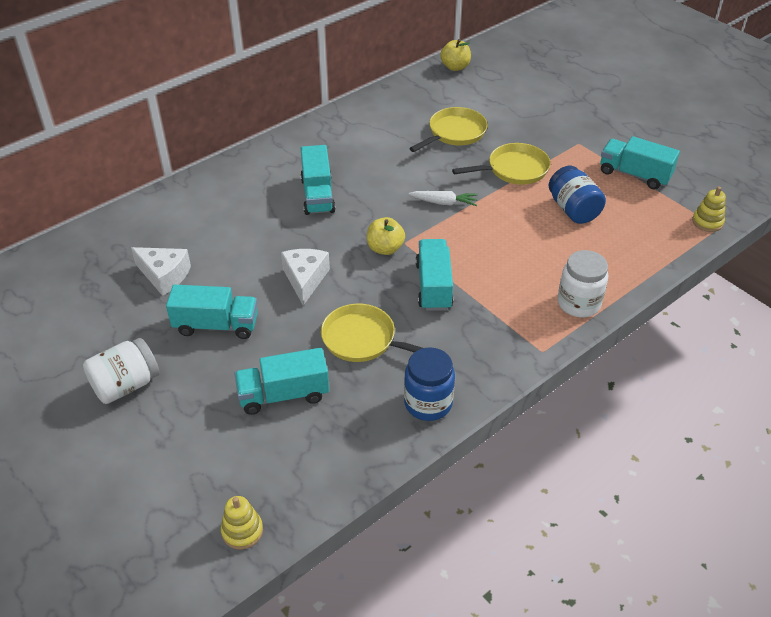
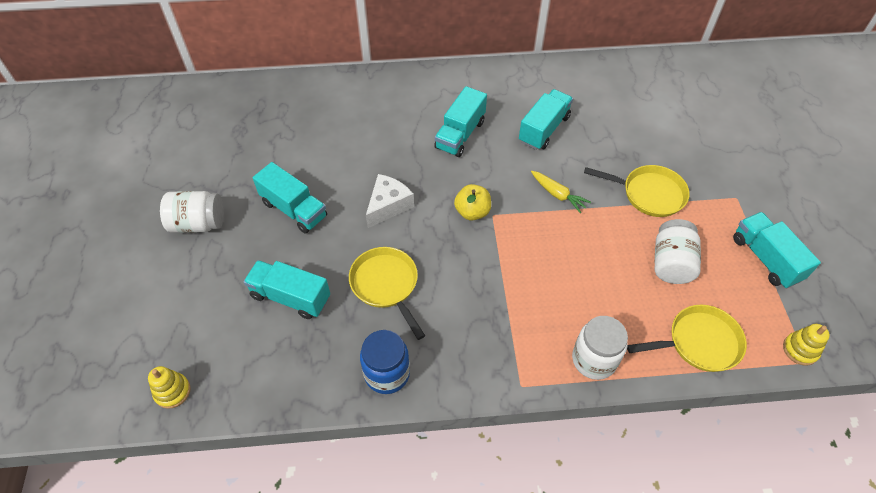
camera: 35 degrees right, 10 degrees up
white cheese [131,247,191,296] -> none
yellow pan [409,107,488,152] -> yellow pan moved to [627,305,747,372]
white carrot [409,191,478,206] -> yellow carrot [531,171,591,213]
turquoise truck [415,239,453,311] -> turquoise truck moved to [519,89,573,150]
yellow apple [440,39,471,71] -> none
blue jar [549,166,606,224] -> white jar [654,219,701,284]

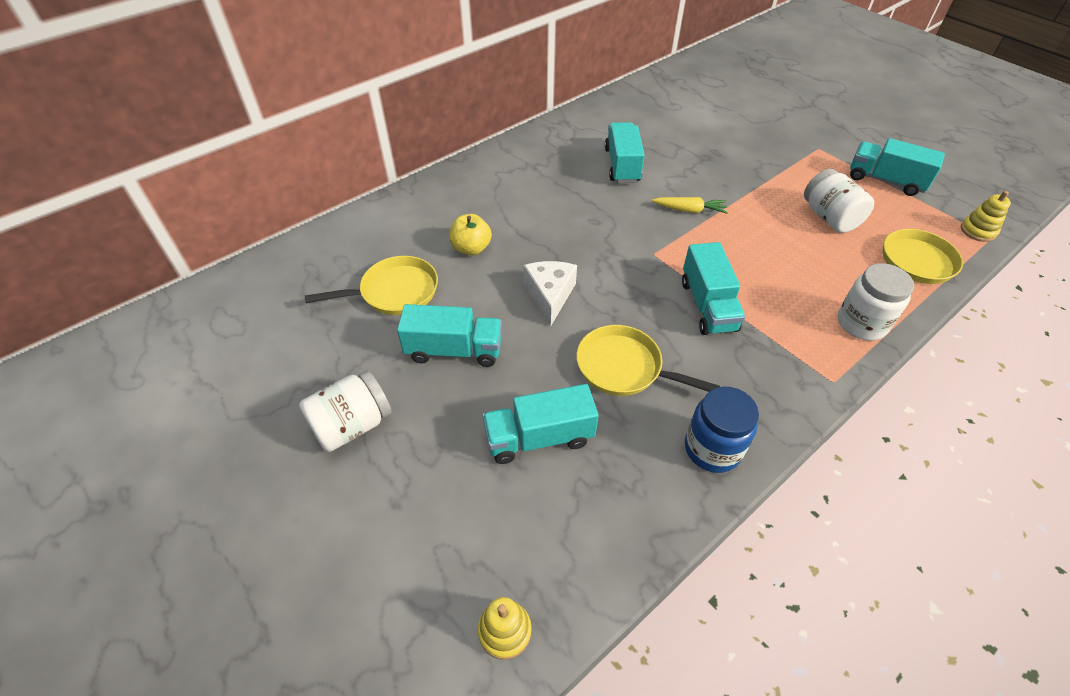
camera: 35 degrees left, 5 degrees down
turquoise truck [434,86,487,157] -> turquoise truck moved to [682,242,745,335]
yellow apple [454,184,491,221] -> yellow apple moved to [450,214,492,255]
yellow pan [584,165,689,217] -> yellow pan moved to [305,256,438,315]

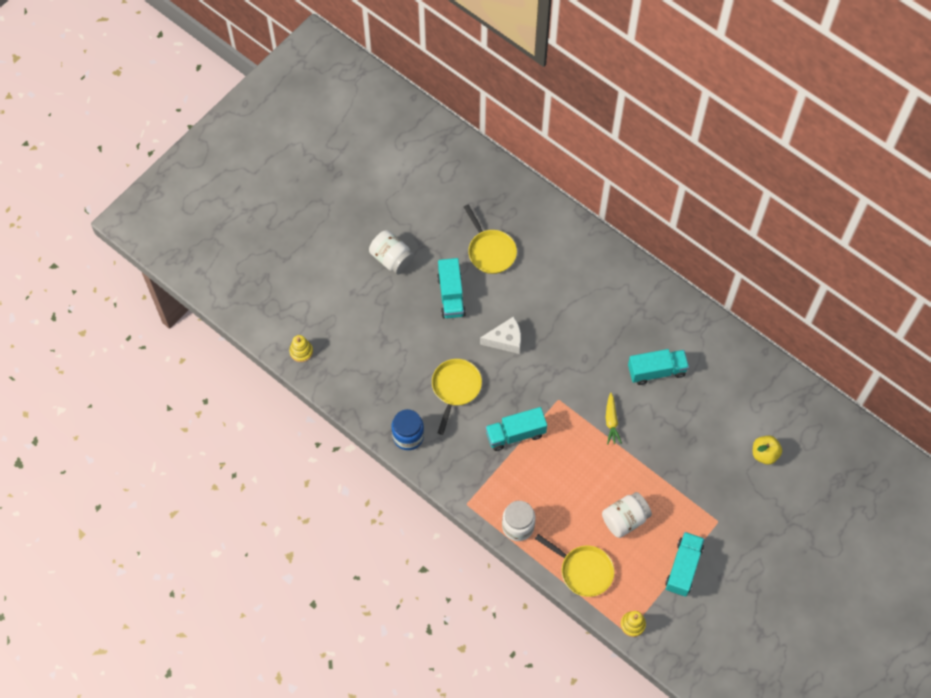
camera: 80 degrees right, 15 degrees up
yellow apple [450,214,492,255] -> yellow apple moved to [753,436,782,465]
turquoise truck [483,384,599,464] -> none

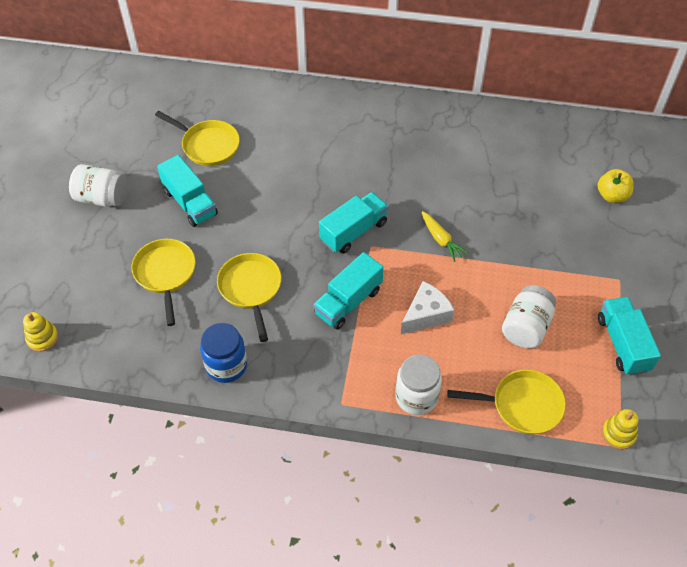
camera: 30 degrees left, 10 degrees down
white cheese [480,316,521,354] -> white cheese moved to [401,281,454,334]
turquoise truck [628,349,689,385] -> turquoise truck moved to [319,192,388,253]
none -> yellow pan [131,239,196,326]

